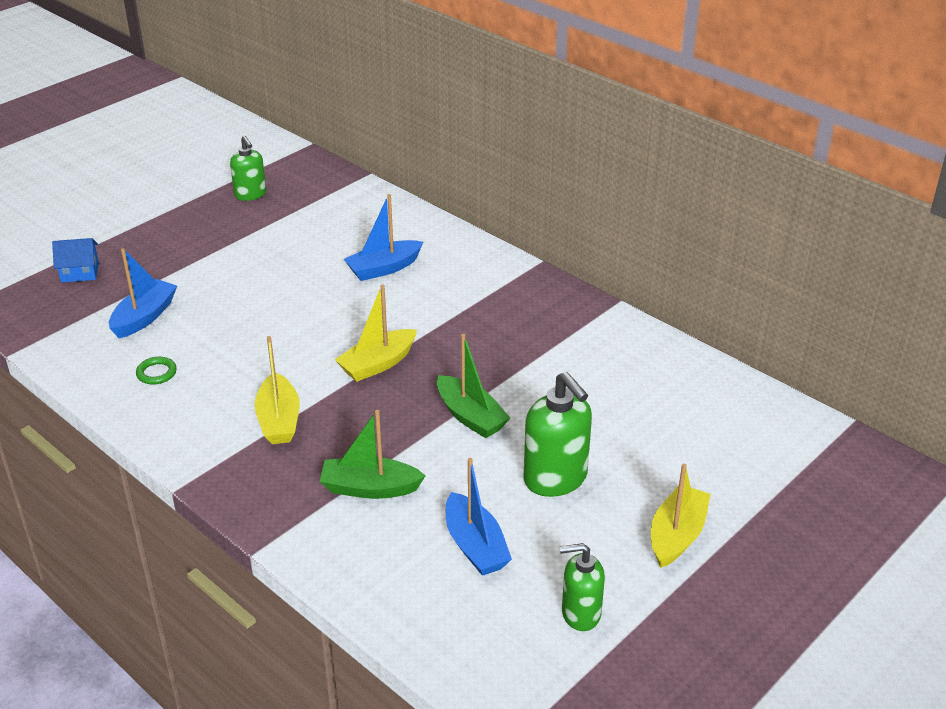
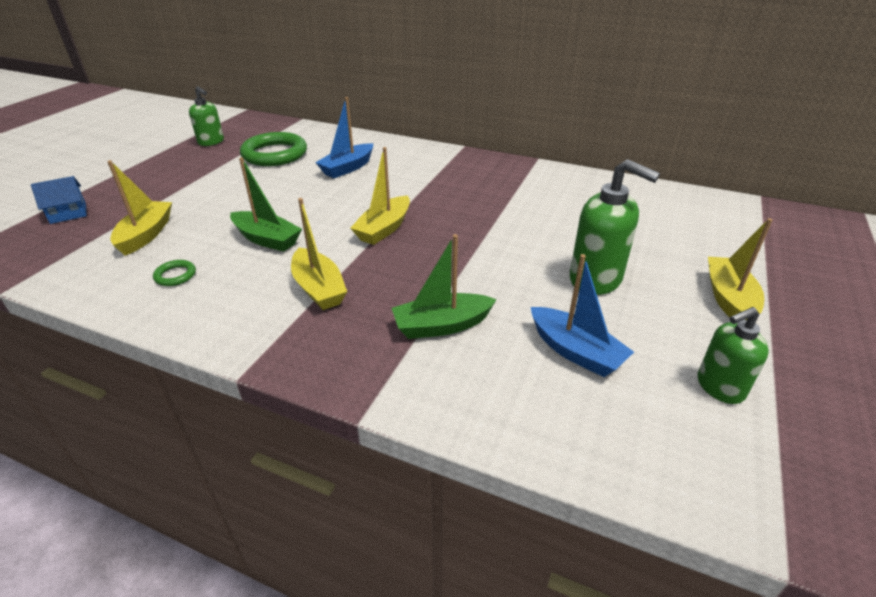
camera: 20 degrees left, 0 degrees up
blue boat [109,248,177,338] -> yellow boat [107,160,172,256]
green boat [437,334,510,438] -> green boat moved to [230,157,302,252]
none -> green ring [240,132,307,166]

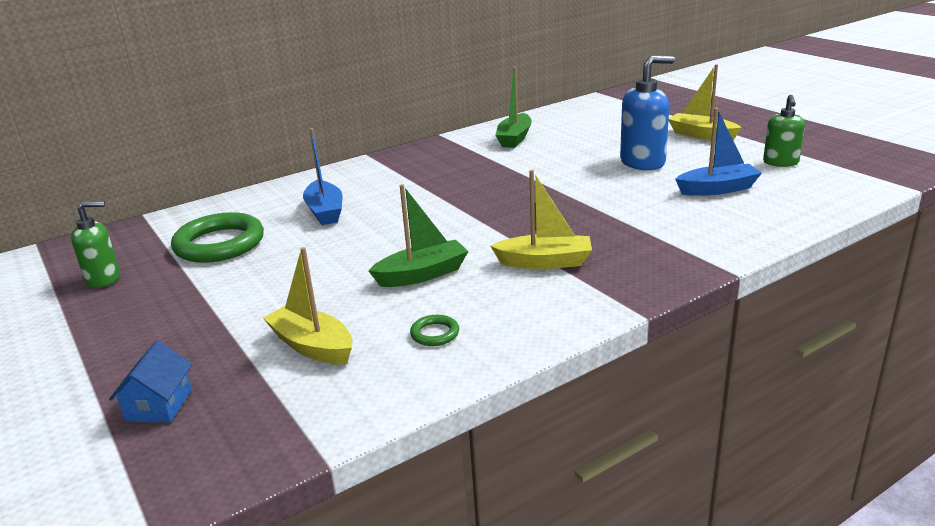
camera: 55 degrees left, 10 degrees down
yellow boat [350,147,410,245] -> none
green boat [392,234,497,339] -> green boat moved to [496,67,532,148]
green soap dispenser [570,159,660,295] -> blue soap dispenser [620,55,675,170]

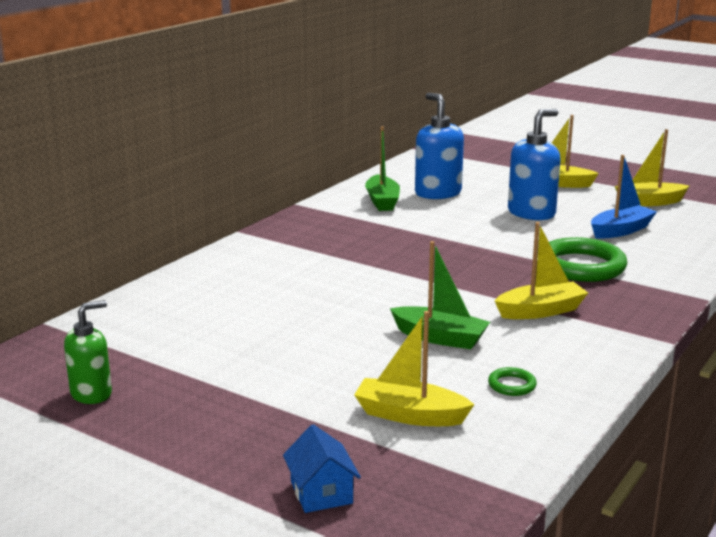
camera: 25 degrees left, 5 degrees down
green ring [171,212,264,263] -> green ring moved to [549,237,628,282]
blue boat [303,128,342,225] -> none
green boat [369,184,469,287] -> green boat turned 75 degrees clockwise [390,241,490,349]
green soap dispenser [763,95,805,167] -> yellow boat [615,129,689,206]
none -> blue soap dispenser [415,93,464,199]

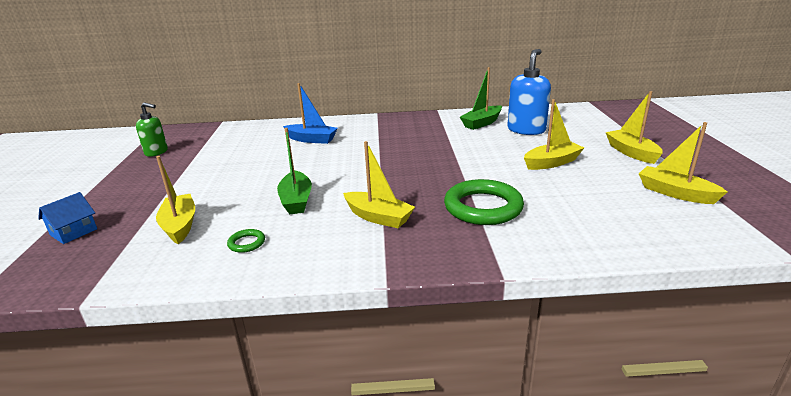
camera: 55 degrees right, 5 degrees up
blue soap dispenser [508,109,560,220] -> yellow boat [524,99,584,170]
blue boat [591,155,657,239] -> blue boat moved to [283,83,338,144]

